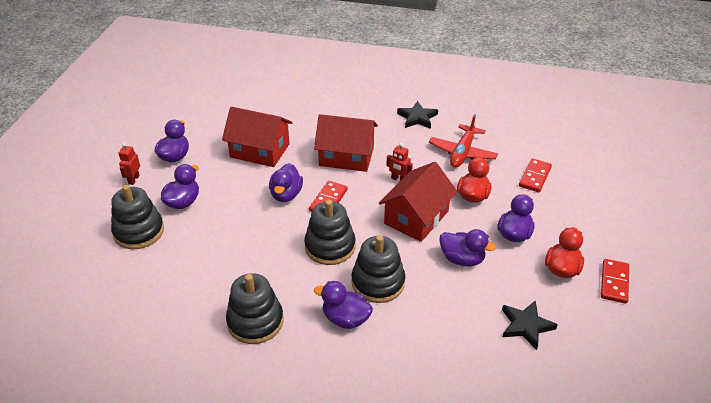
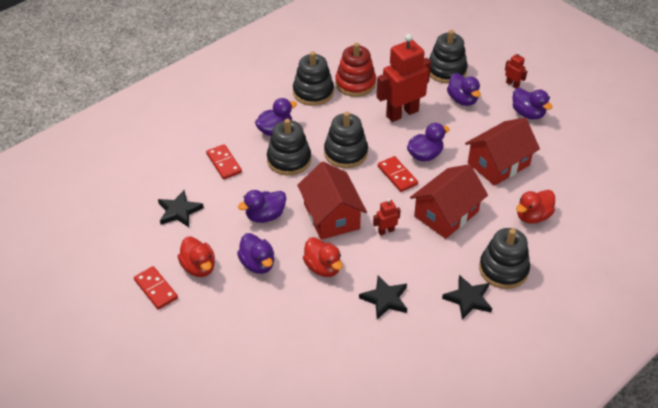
camera: 125 degrees right, 5 degrees up
purple duck [269,163,303,202] -> purple duck turned 105 degrees clockwise [407,123,450,162]
red plane [429,114,498,168] -> black star [359,275,407,319]
red domino [519,158,552,192] -> red domino moved to [206,144,242,180]
none -> red stacking toy [335,43,376,97]
none -> red robot [376,34,431,122]
none -> black stacking toy [479,228,530,289]
none -> red duck [516,190,555,224]

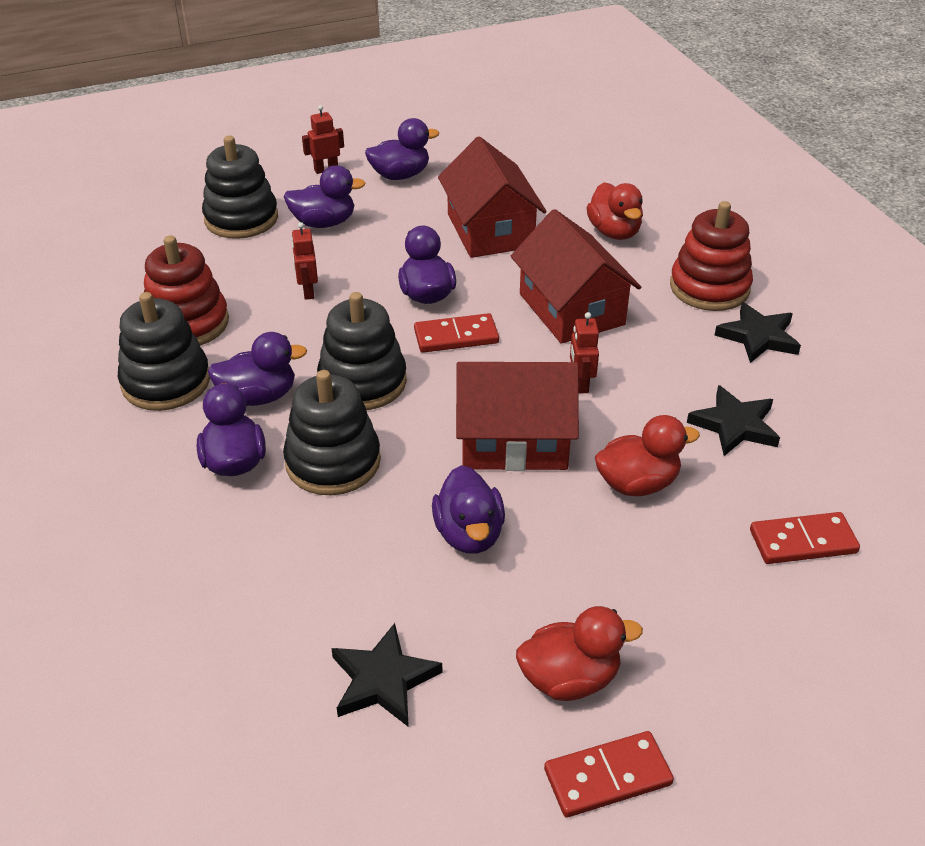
camera: 70 degrees left, 5 degrees down
red domino [206,144,242,180] -> red domino moved to [750,512,860,564]
purple duck [237,233,274,274] -> purple duck moved to [208,332,307,406]
red robot [376,34,431,122] -> red robot [291,222,318,300], size x0.43
black stacking toy [479,228,530,289] -> red stacking toy [670,201,753,311]

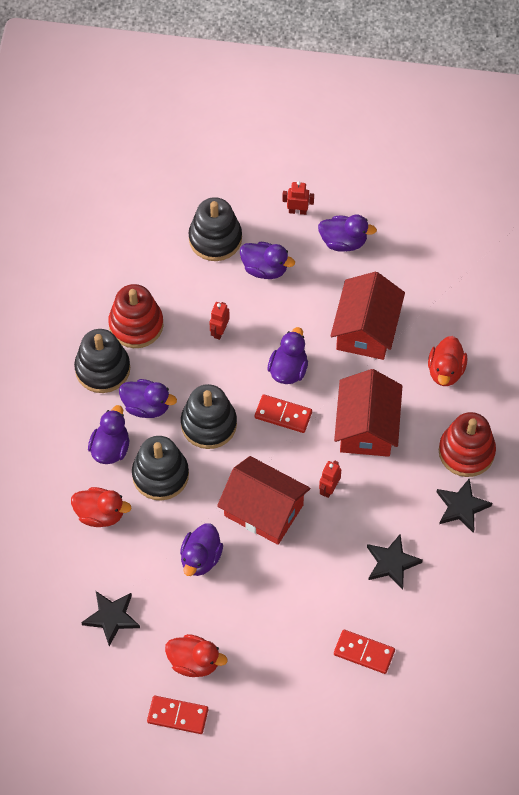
camera: 30 degrees right, 20 degrees up
red duck [595,415,700,496] -> red duck moved to [71,487,131,527]

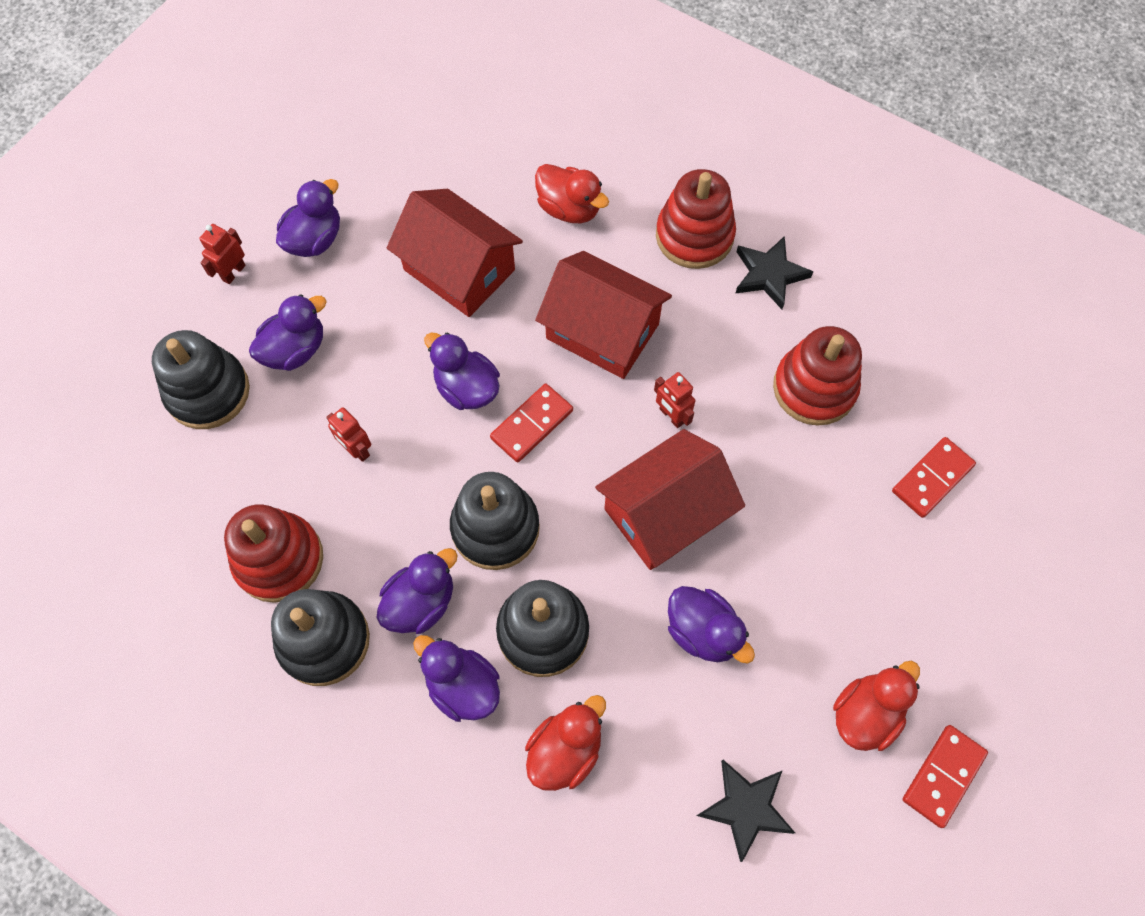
camera: 65 degrees left, 5 degrees up
black star [367,534,423,590] -> red stacking toy [773,326,862,426]

